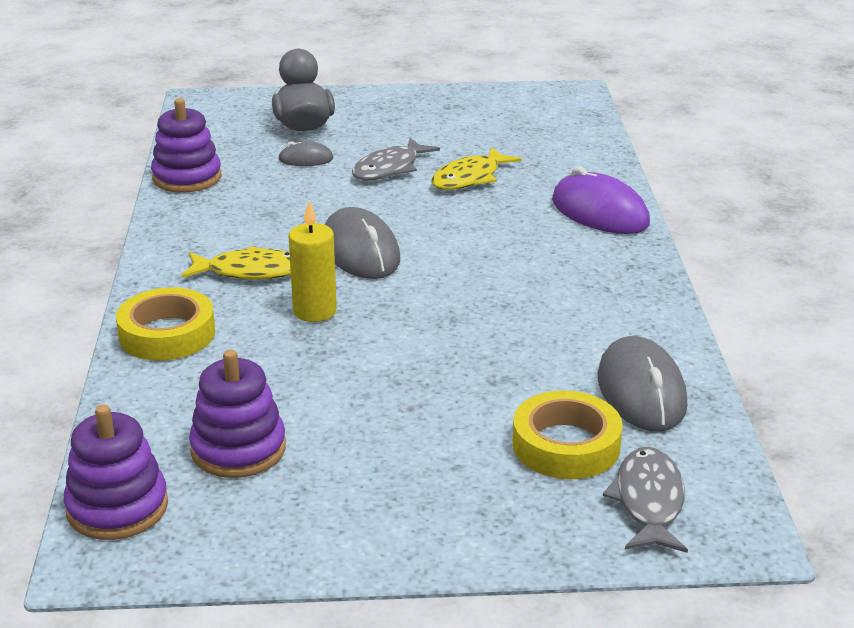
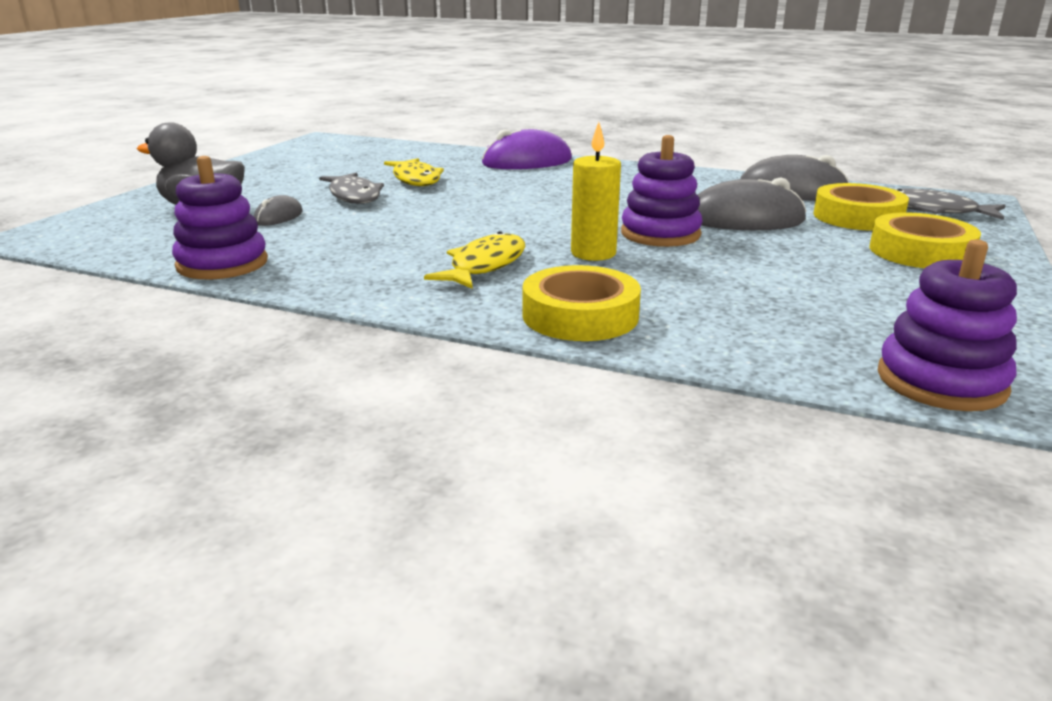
camera: 65 degrees left, 5 degrees down
purple stacking toy [189,350,286,478] -> purple stacking toy moved to [621,135,702,247]
grey mouse [325,207,400,279] -> grey mouse moved to [698,177,807,230]
none -> yellow tape [870,213,981,268]

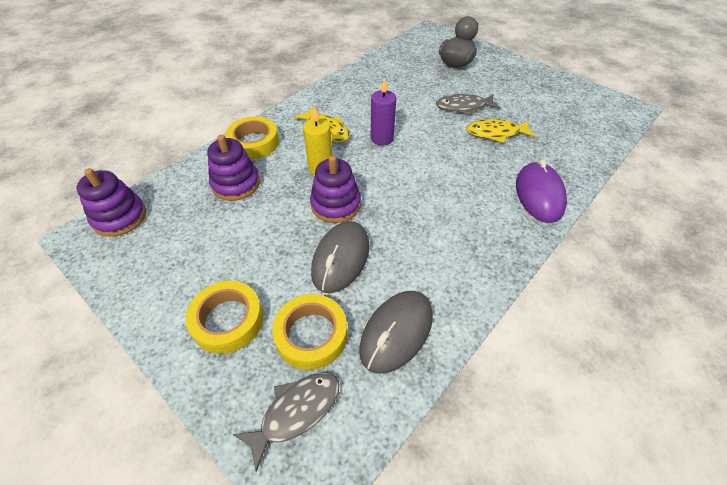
camera: 110 degrees right, 25 degrees up
purple stacking toy [172,156,268,279] -> purple stacking toy moved to [207,135,260,201]
grey mouse [254,195,302,226] -> none
none -> purple candle [371,78,396,146]

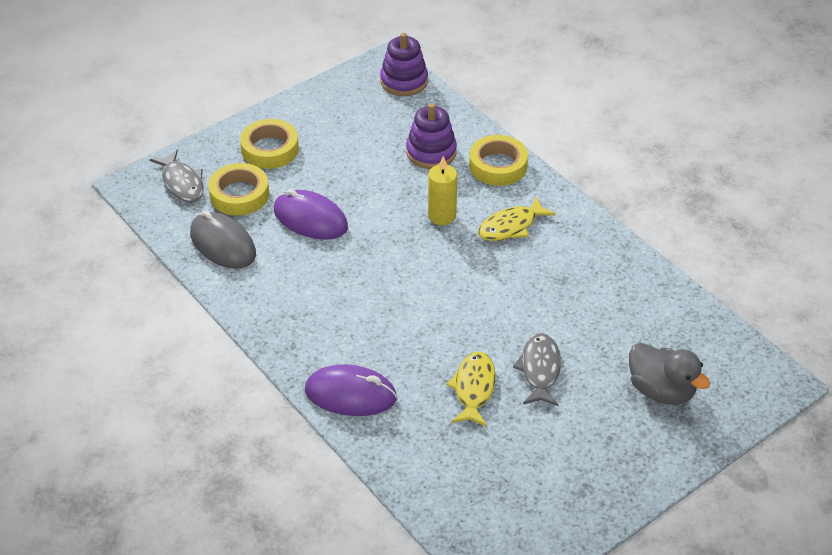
camera: 100 degrees right, 5 degrees down
purple stacking toy [310,156,361,223] -> none
grey mouse [311,221,370,293] -> purple mouse [274,189,348,240]
purple candle [371,78,396,146] -> none

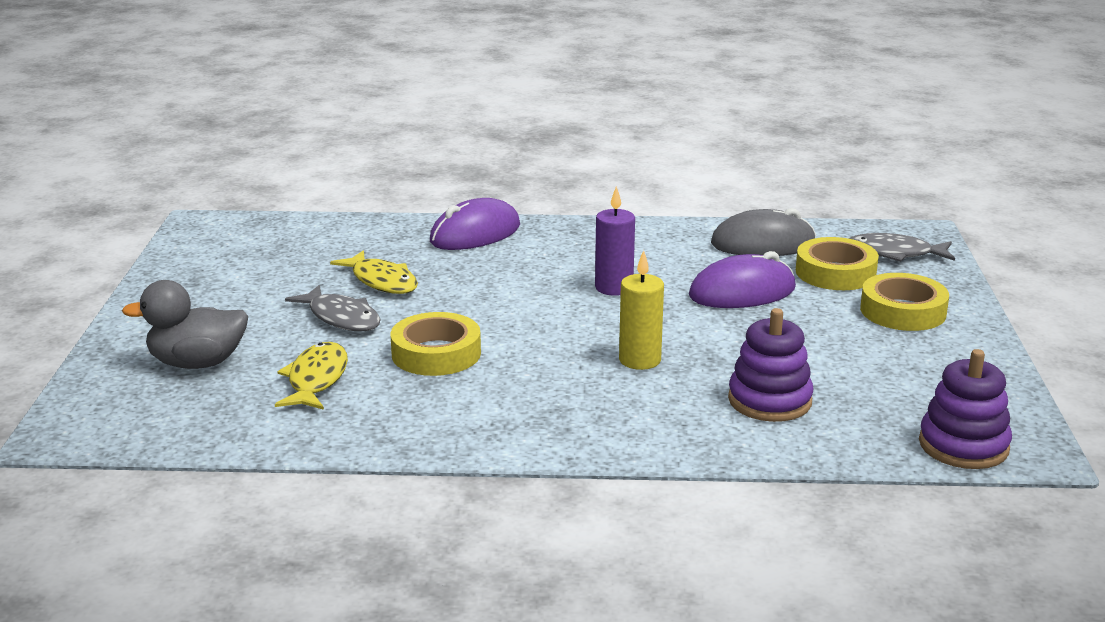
camera: 130 degrees right, 20 degrees down
yellow tape [469,135,528,186] -> yellow tape moved to [391,312,481,376]
yellow fish [478,196,556,241] -> yellow fish moved to [275,342,348,410]
none -> purple candle [595,186,635,296]

